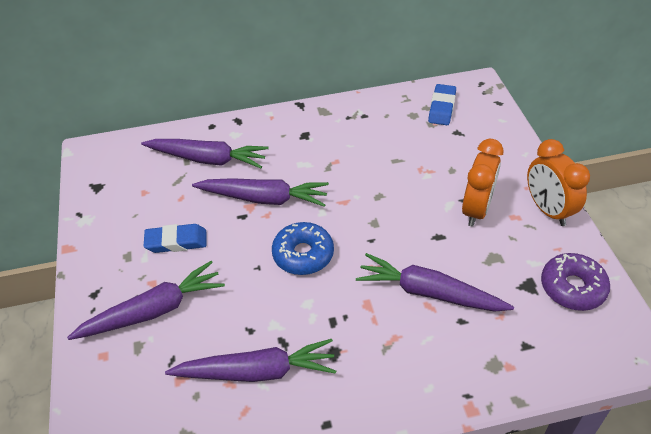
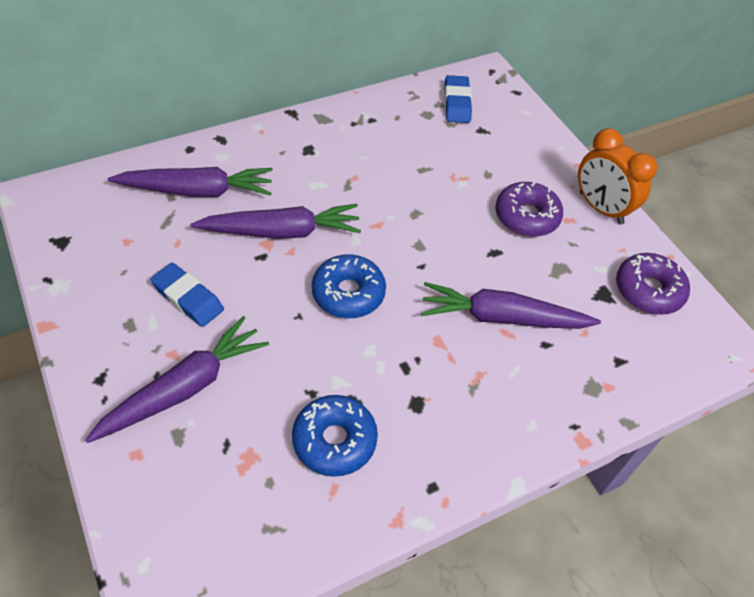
camera: 20 degrees left, 5 degrees up
blue eraser [144,224,206,253] -> blue eraser turned 60 degrees clockwise [150,263,224,327]
purple carrot [165,339,336,382] -> blue donut [292,395,378,477]
orange clock [462,139,503,227] -> purple donut [495,182,563,237]

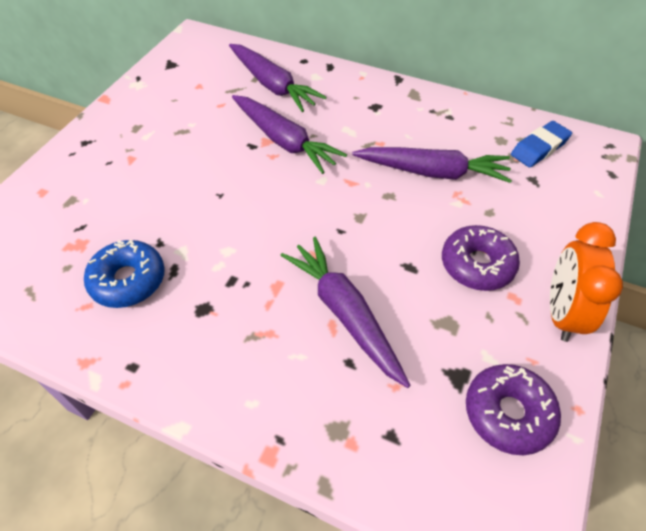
camera: 55 degrees right, 0 degrees up
purple carrot [85,316,269,443] -> purple carrot moved to [352,147,512,183]
blue eraser [150,263,224,327] -> none
blue donut [312,254,386,318] -> none

